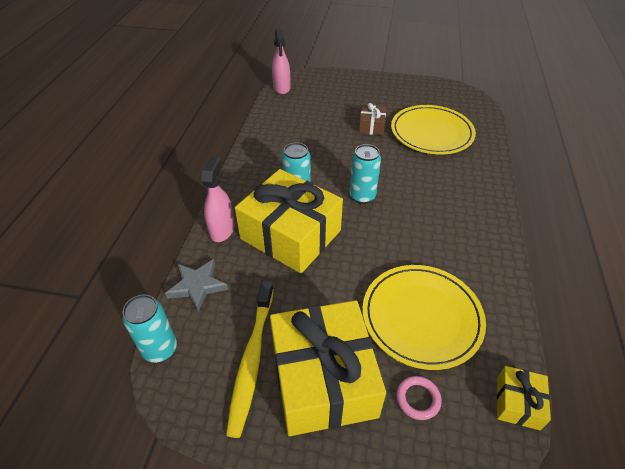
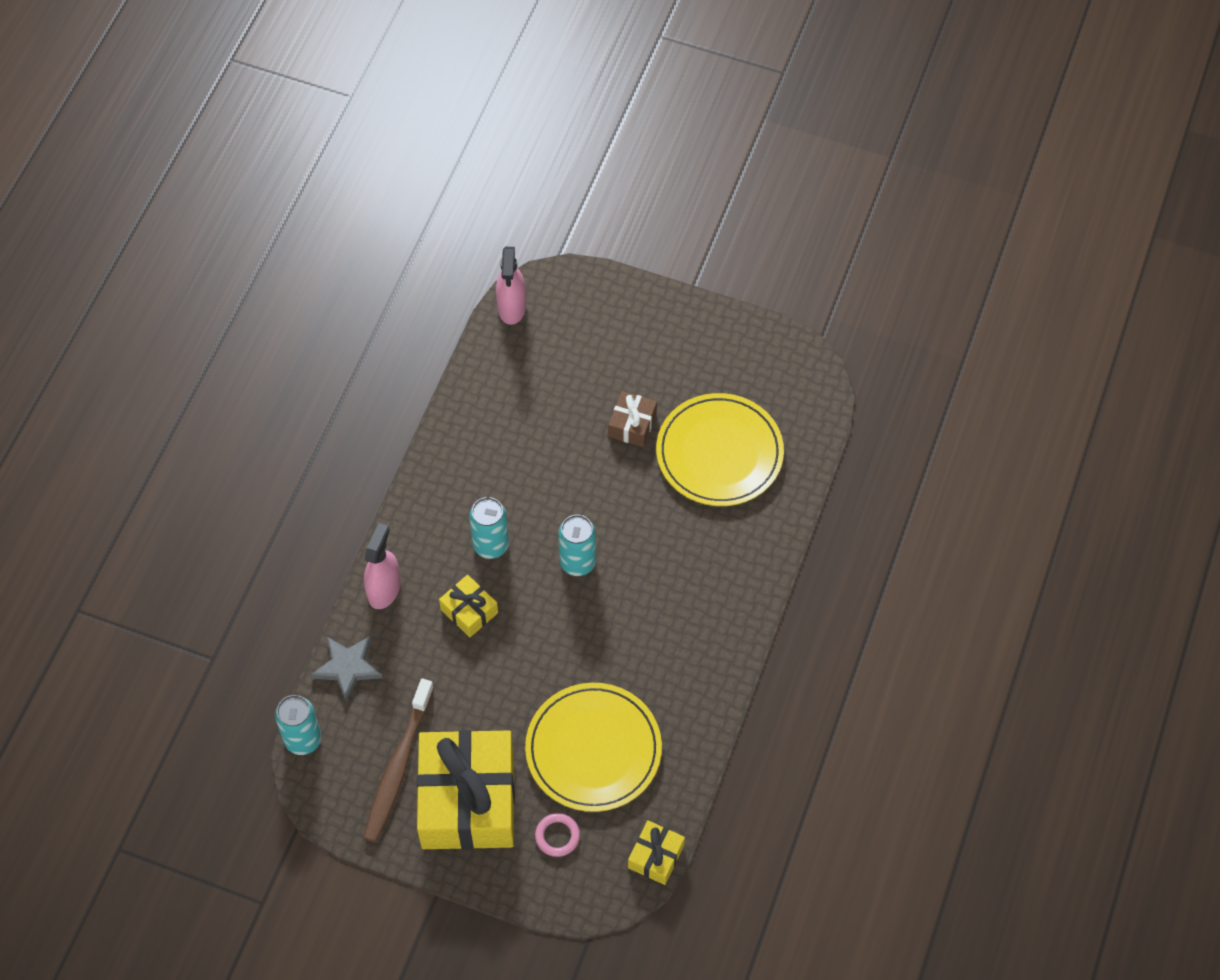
camera: 10 degrees right, 15 degrees up
yellow toothbrush [226,280,274,438] -> brown toothbrush [363,679,434,843]
yellow gift [235,169,343,273] -> yellow gift [439,575,498,637], size x0.45

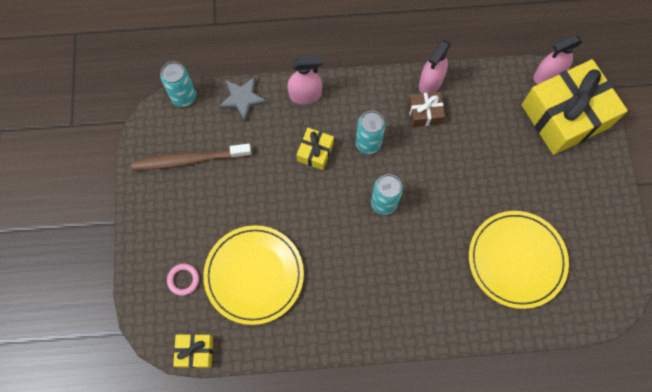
camera: 65 degrees right, 10 degrees up
yellow gift [417,730,515,850] -> yellow gift moved to [521,59,628,155]
brown gift [608,391,657,447] -> brown gift moved to [408,92,445,127]
none -> pink spray bottle [419,40,451,94]

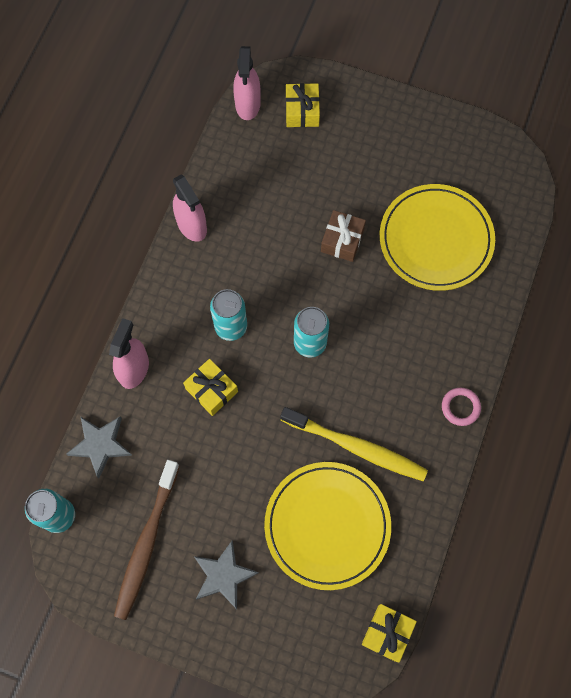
camera: 65 degrees left, 0 degrees up
pink ring [167,264,199,296] -> pink ring moved to [442,388,481,426]
brown gift [408,92,445,127] -> brown gift moved to [321,210,366,262]
yellow gift [521,59,628,155] -> yellow gift [286,83,320,127], size x0.45
none -> grey star [194,541,259,609]
none -> yellow toothbrush [280,407,428,481]

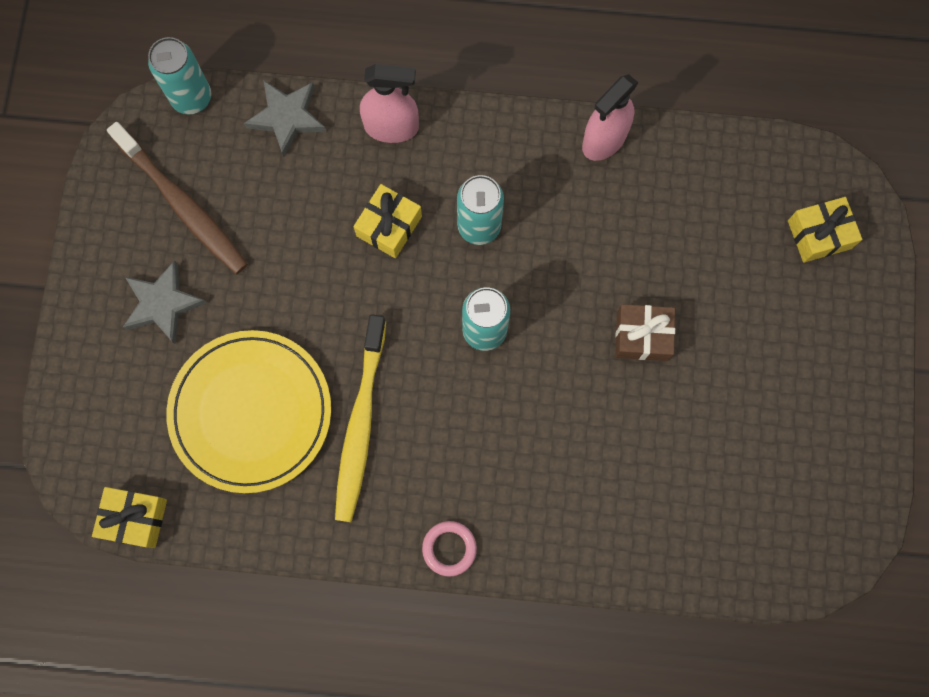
camera: 75 degrees right, 5 degrees up
brown toothbrush [114,460,180,620] -> brown toothbrush turned 135 degrees counterclockwise [107,122,248,274]
pink spray bottle [233,46,261,120] -> none
yellow plate [380,184,495,291] -> none

